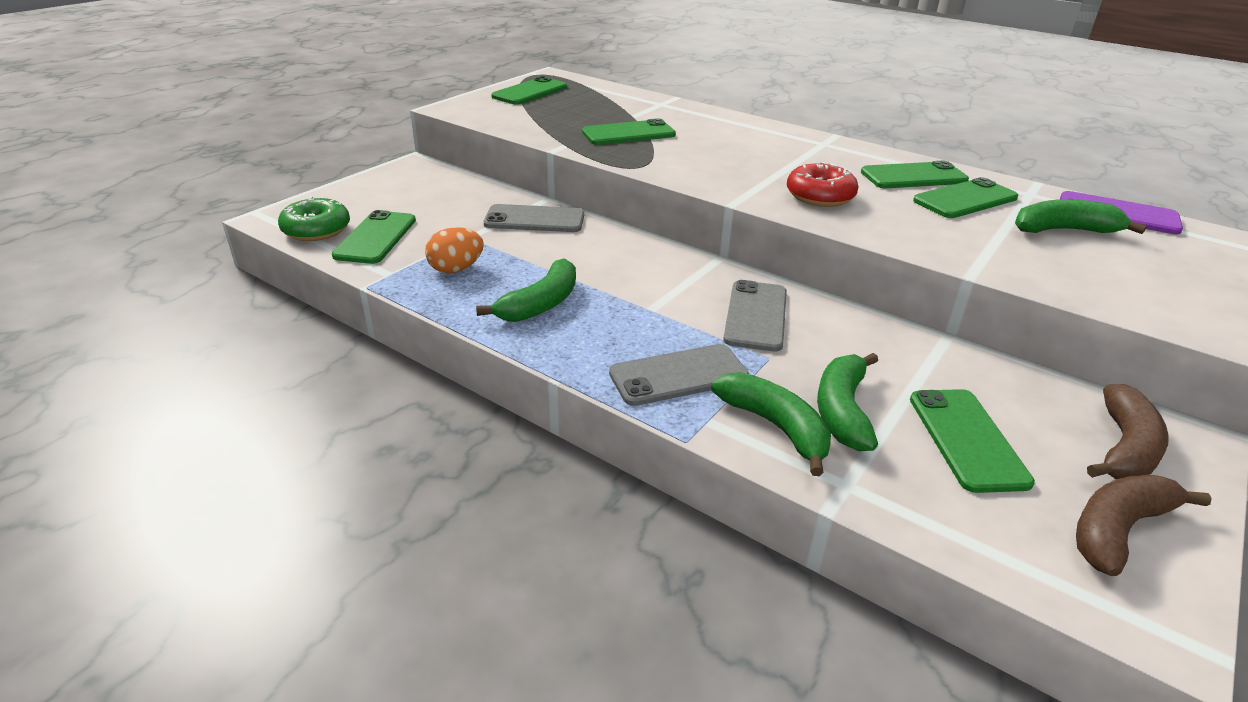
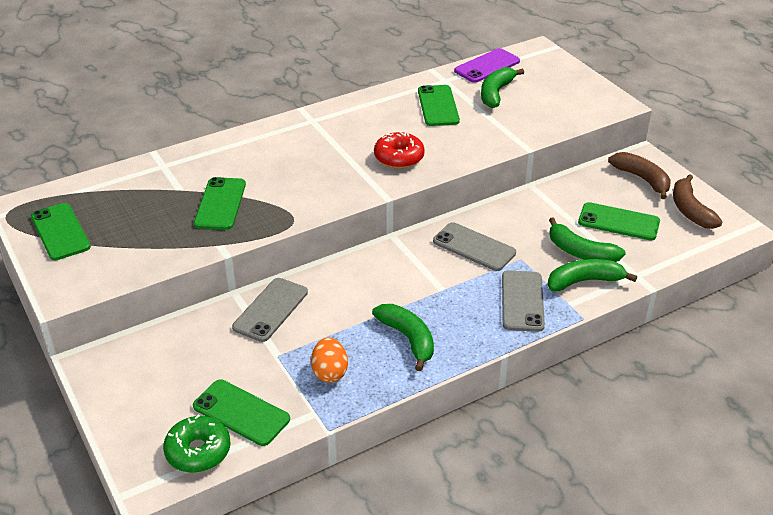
camera: 65 degrees left, 5 degrees up
green phone [861,161,969,188] -> none

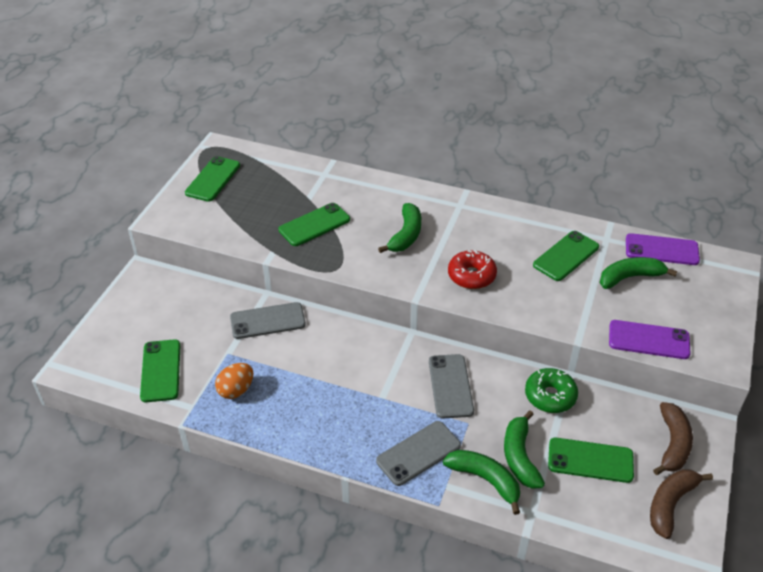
camera: 50 degrees right, 5 degrees up
green donut [163,414,231,473] -> green donut moved to [525,368,578,413]
green banana [372,304,434,371] -> green banana moved to [378,203,421,253]
green phone [578,202,660,240] -> green phone turned 60 degrees counterclockwise [548,438,634,483]
none -> purple phone [609,320,691,359]

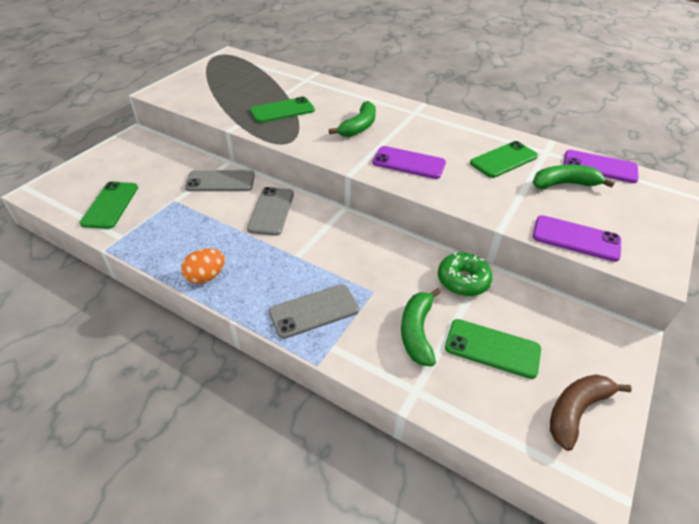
camera: 10 degrees right, 0 degrees up
green phone [185,156,240,202] -> none
orange egg [215,363,253,399] -> orange egg moved to [181,249,225,284]
grey phone [429,354,474,419] -> grey phone moved to [247,187,294,236]
green banana [443,450,520,515] -> none
red donut [448,250,497,289] -> purple phone [372,146,446,179]
brown banana [653,402,693,475] -> none

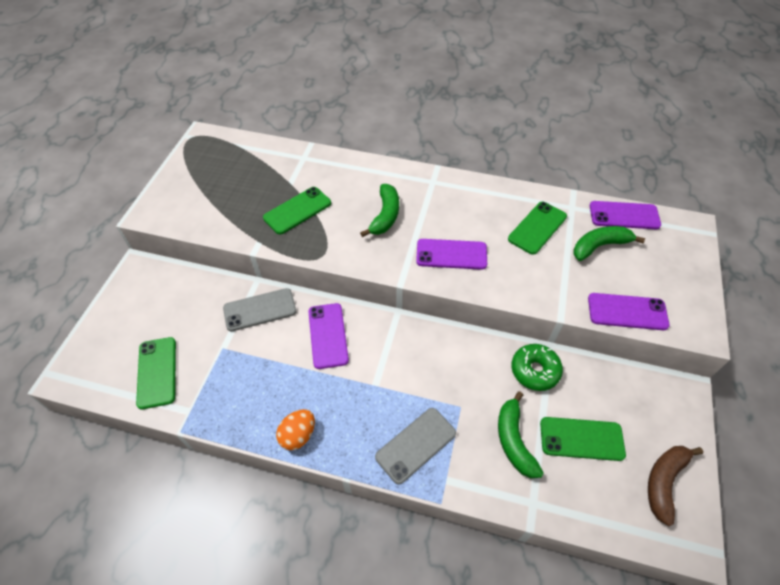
camera: 15 degrees left, 10 degrees up
grey phone [247,187,294,236] -> purple phone [308,303,349,369]

